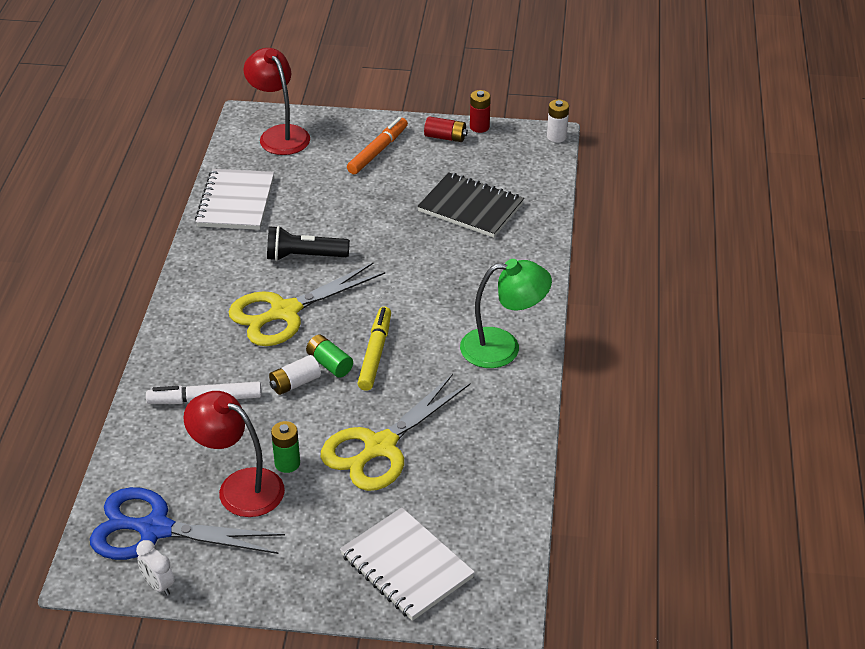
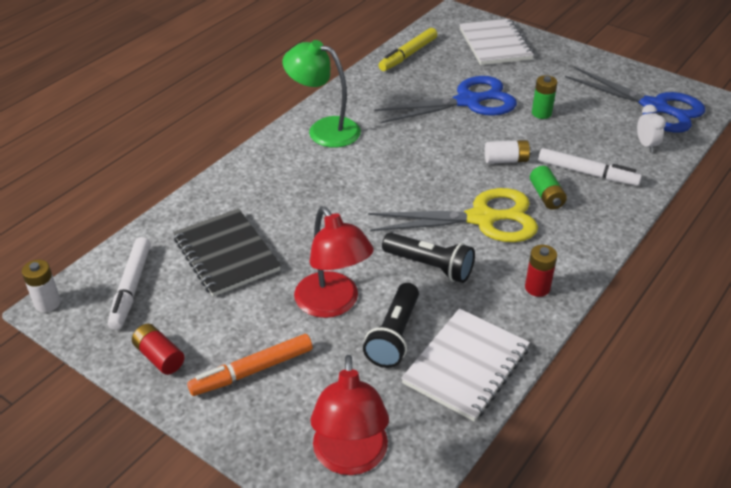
camera: 150 degrees left, 0 degrees up
white clock [136,540,175,596] -> white clock moved to [637,104,666,152]
red lamp [183,391,285,517] -> red lamp moved to [294,206,374,318]
green battery [306,335,353,378] -> green battery moved to [530,166,567,209]
yellow scissors [321,374,470,491] -> blue scissors [374,76,517,123]
yellow marker [357,307,391,391] -> yellow marker moved to [379,28,437,71]
red battery [470,90,491,133] -> red battery moved to [525,245,557,297]
none -> white marker [108,237,151,330]
none -> black flashlight [363,283,419,368]

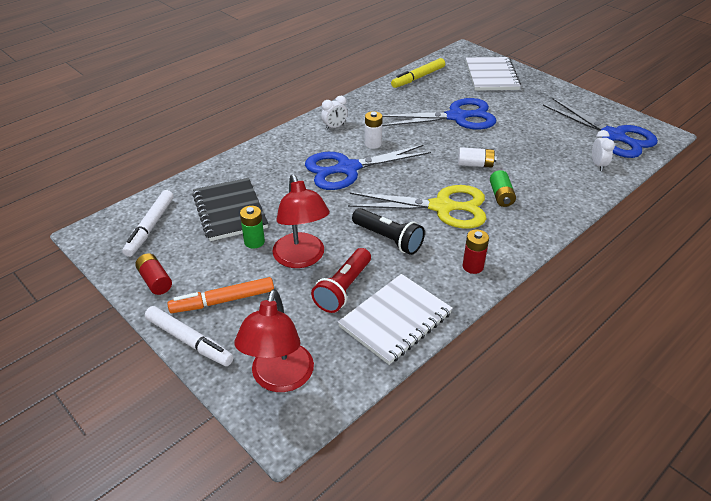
camera: 10 degrees right, 0 degrees up
white battery [22,260,61,312] -> white battery moved to [365,111,383,149]
green lamp [282,40,361,148] -> white clock [321,96,347,130]
black flashlight [363,283,419,368] -> red flashlight [311,248,371,313]
green battery [532,75,557,119] -> green battery moved to [240,206,265,249]
white marker [538,148,642,186] -> white marker moved to [145,306,234,366]
none -> blue scissors [305,145,431,190]

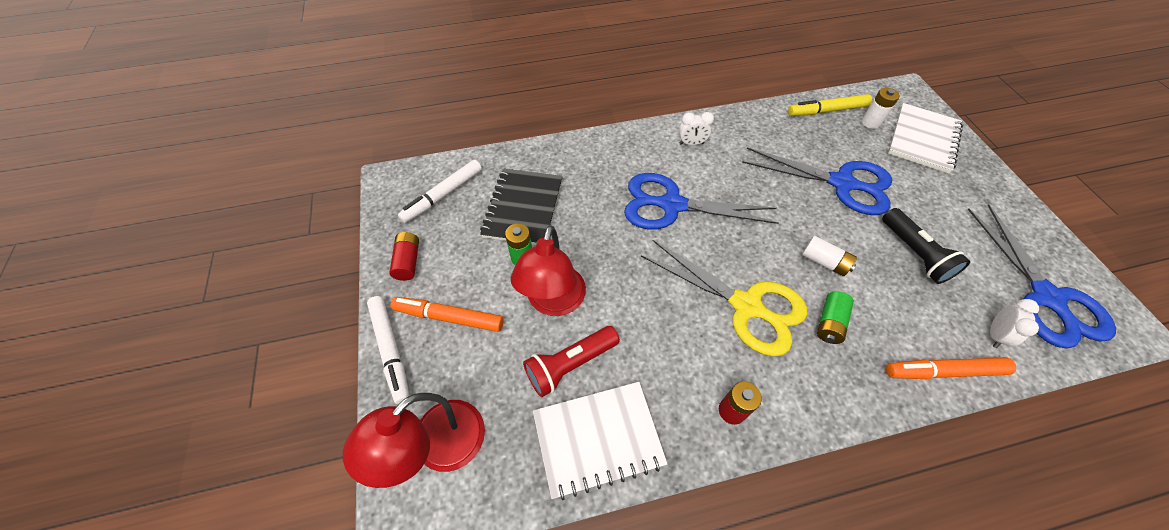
camera: 30 degrees right, 15 degrees up
black flashlight [352,208,425,255] -> black flashlight moved to [882,208,970,284]
white battery [365,111,383,149] -> white battery moved to [861,88,900,129]
none -> orange marker [886,357,1016,379]

